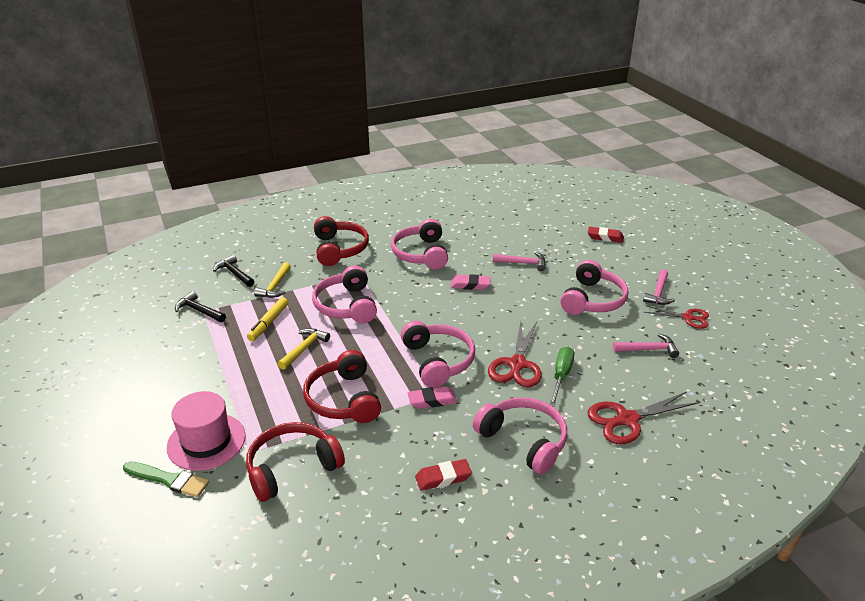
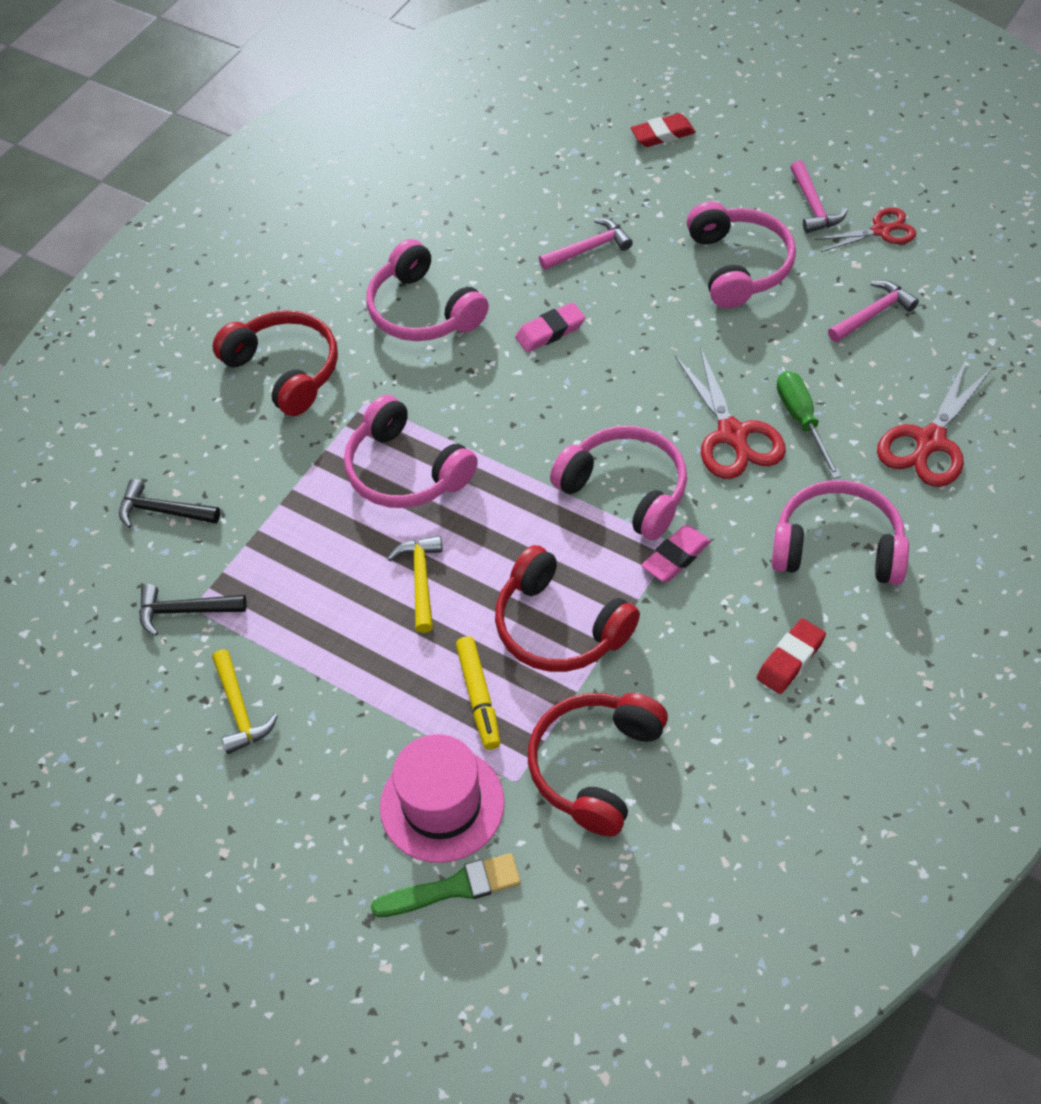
camera: 30 degrees left, 20 degrees up
yellow marker [247,297,288,341] -> yellow marker moved to [456,636,500,750]
yellow hammer [254,262,291,298] -> yellow hammer moved to [212,649,278,754]

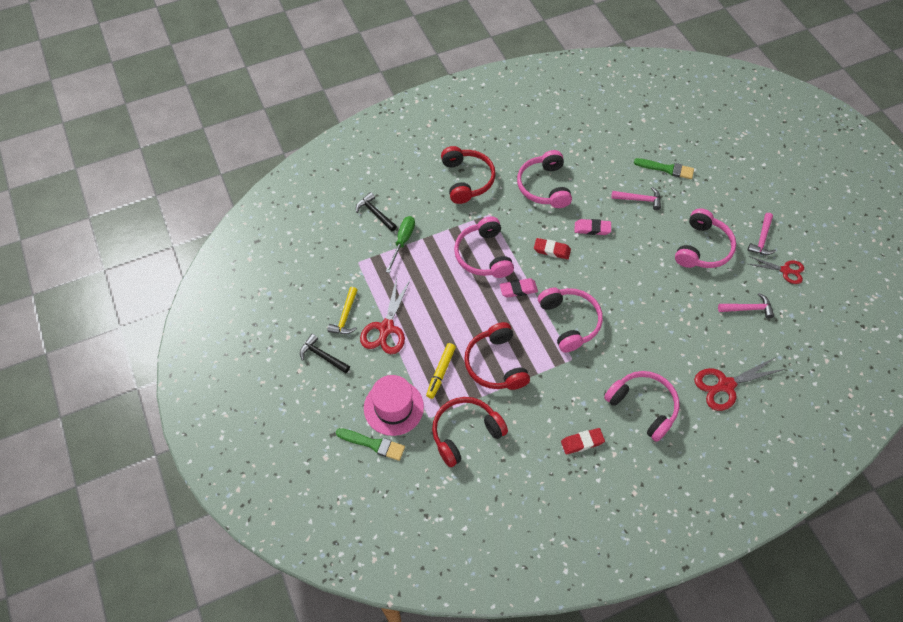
camera: 30 degrees right, 5 degrees up
black hammer [139,584,247,636] -> black hammer moved to [300,334,350,373]
yellow hammer [387,536,443,633] -> none
red eraser [631,113,696,147] -> red eraser moved to [534,238,571,259]
pink eraser [641,525,711,582] -> pink eraser moved to [500,278,538,298]
red scissors [675,347,786,479] -> red scissors moved to [360,278,411,354]
green screwdriver [777,371,841,479] -> green screwdriver moved to [386,216,415,273]
none -> green brush [634,158,694,179]

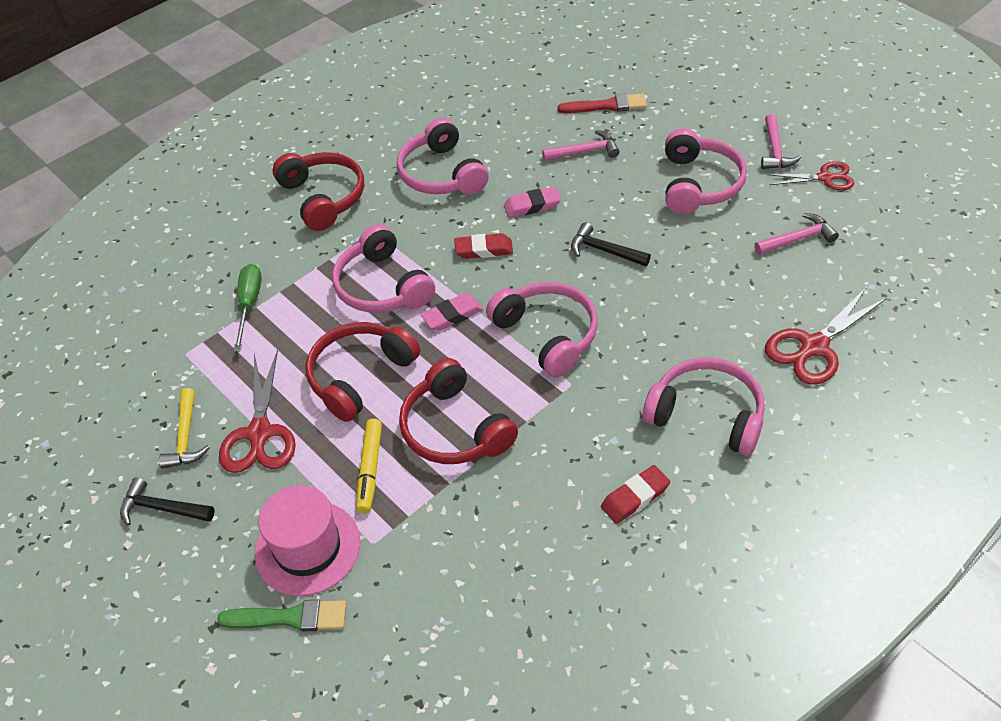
camera: 15 degrees left, 10 degrees down
black hammer [356,192,397,232] -> black hammer moved to [571,222,651,266]
red headphones [432,397,508,467] -> red headphones moved to [305,322,420,422]
green brush [634,158,694,179] -> red brush [557,94,647,113]

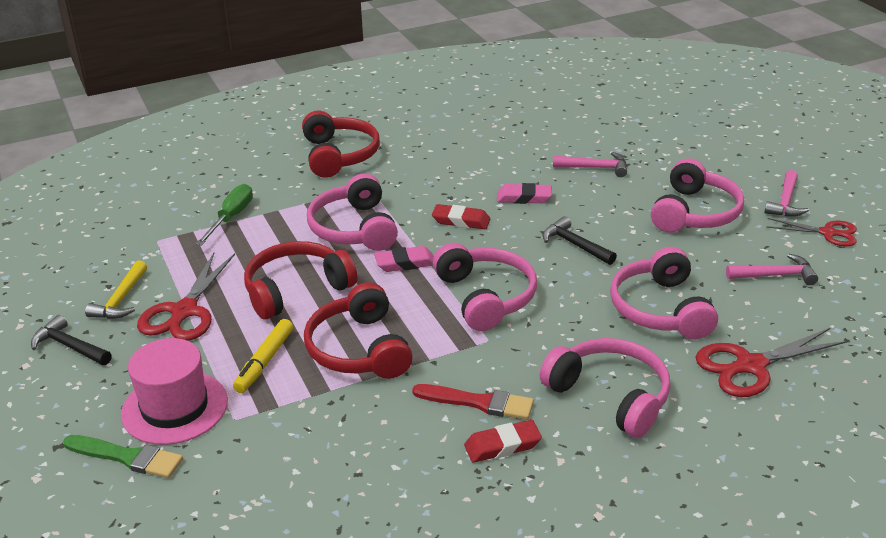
camera: 15 degrees right, 15 degrees down
pink headphones [397,118,488,195] -> pink headphones moved to [610,247,718,339]
red brush [557,94,647,113] -> red brush moved to [412,384,534,420]

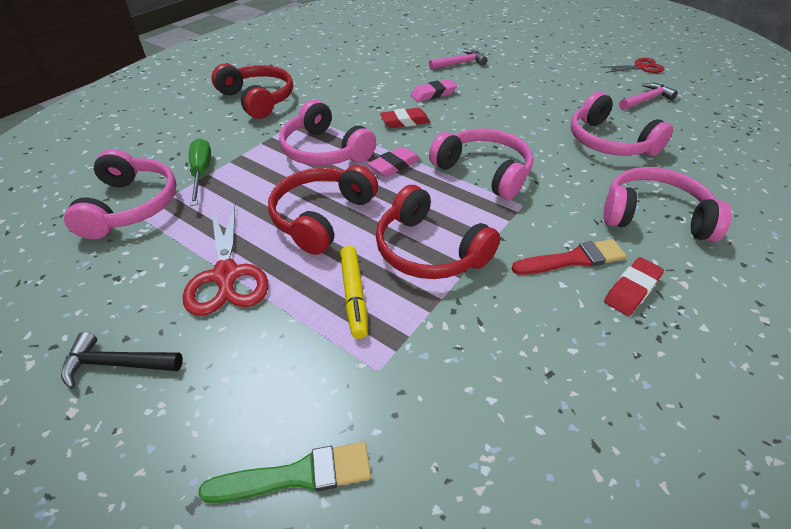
camera: 30 degrees left, 10 degrees up
yellow hammer [85,261,147,319] -> none
pink hat [121,338,228,445] -> none
black hammer [542,216,617,265] -> none
pink headphones [651,158,744,233] -> pink headphones moved to [64,149,176,239]
red scissors [695,328,848,397] -> none
pink hammer [764,170,809,217] -> none

